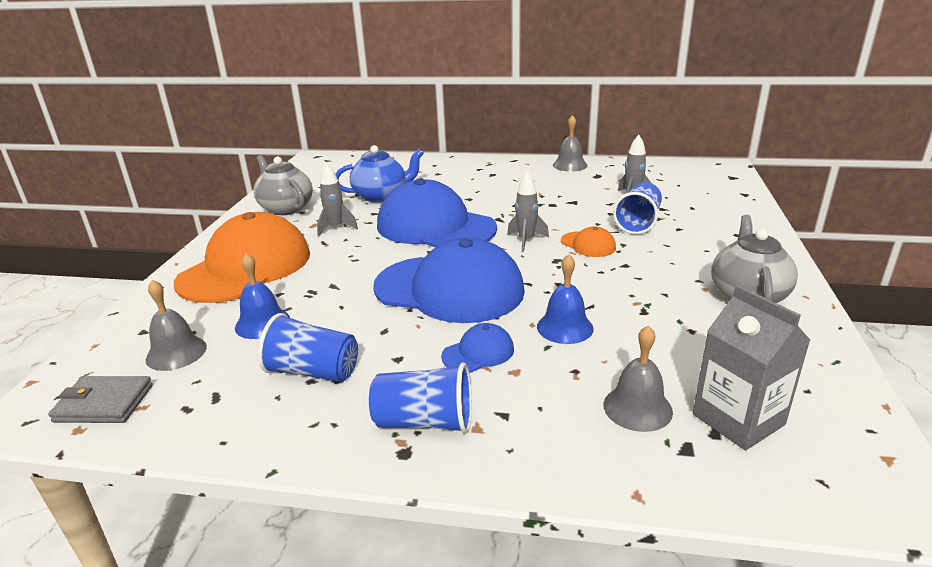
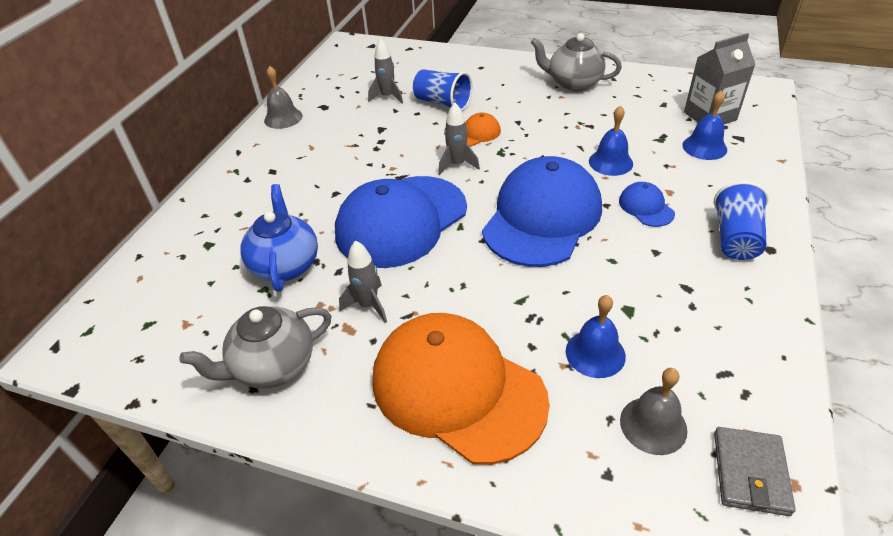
camera: 80 degrees left, 15 degrees up
blue cup [258,313,358,382] -> none
grey bell [604,325,673,432] -> blue bell [682,90,727,160]

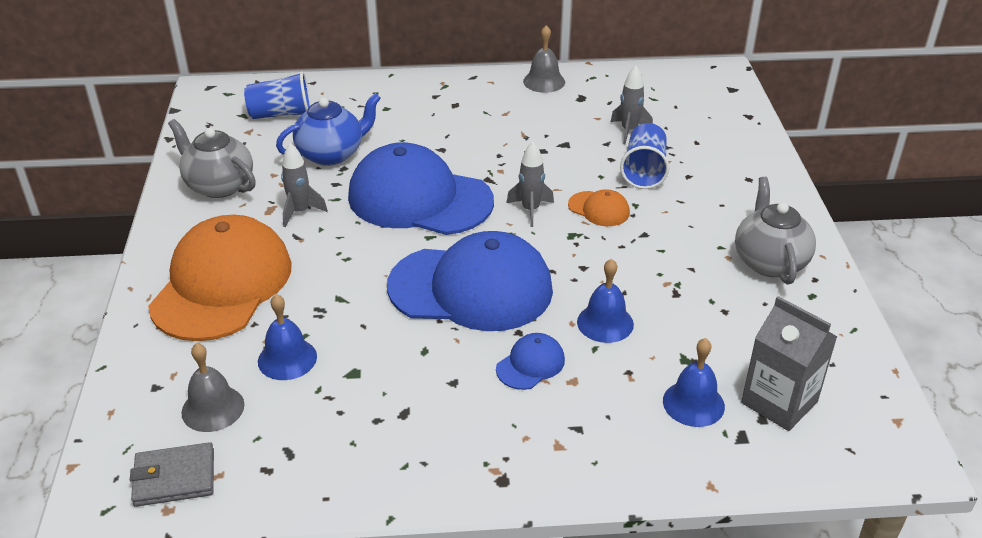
camera: 65 degrees right, 5 degrees down
blue cup [714,181,769,260] -> blue cup moved to [244,72,311,119]

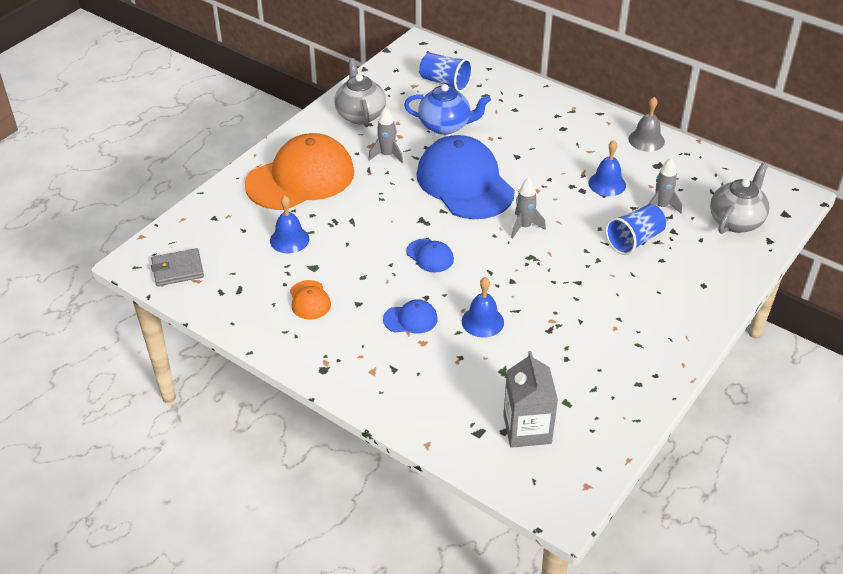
camera: 40 degrees right, 5 degrees up
grey wallet [130,442,214,507] -> grey wallet turned 45 degrees counterclockwise [151,248,204,286]
grey bell [181,343,244,432] -> none
blue cap [387,231,553,331] -> blue cap [406,239,454,272], size x0.42
orange cap [568,189,630,226] -> orange cap moved to [290,280,331,320]
blue bell [663,338,725,427] -> blue bell moved to [588,140,626,196]
grey teapot [735,177,816,285] -> grey teapot moved to [710,163,770,234]

